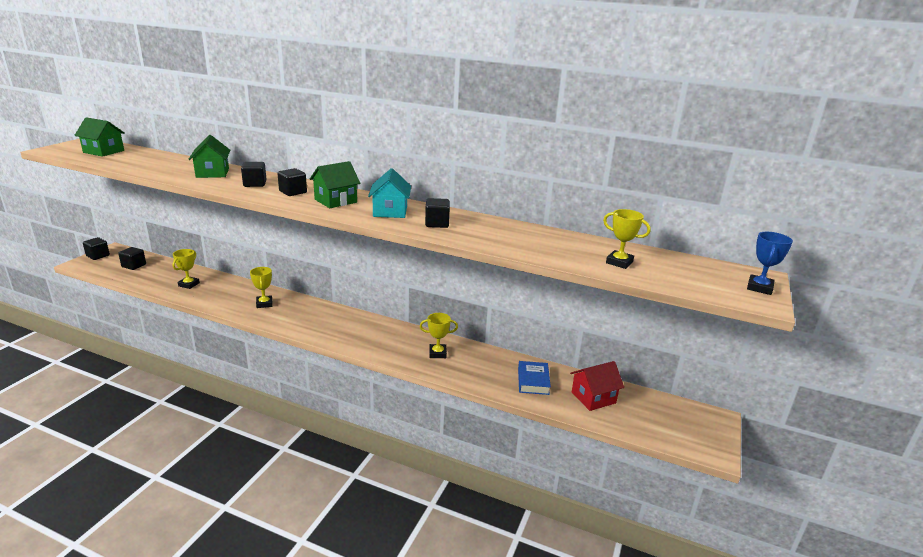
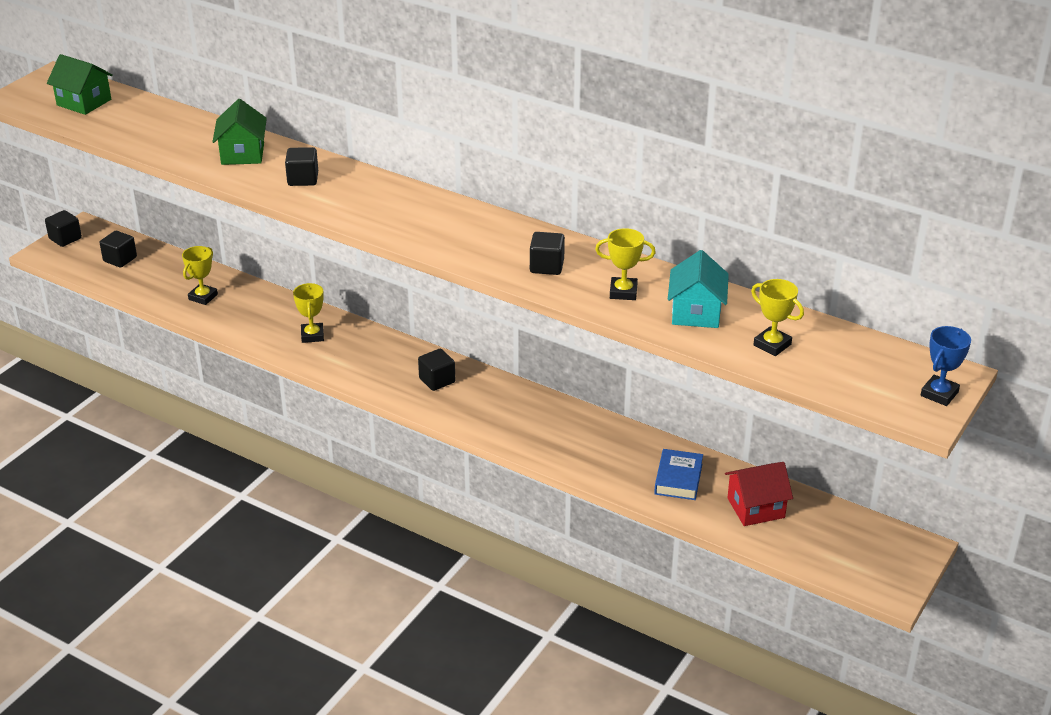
camera: 10 degrees right, 10 degrees up
black cube [277,168,307,196] -> black cube moved to [418,349,455,391]
green house [310,161,360,208] -> none
turquoise house [368,168,411,218] -> turquoise house moved to [668,250,729,328]
yellow trophy [420,313,458,358] -> yellow trophy moved to [595,228,656,300]

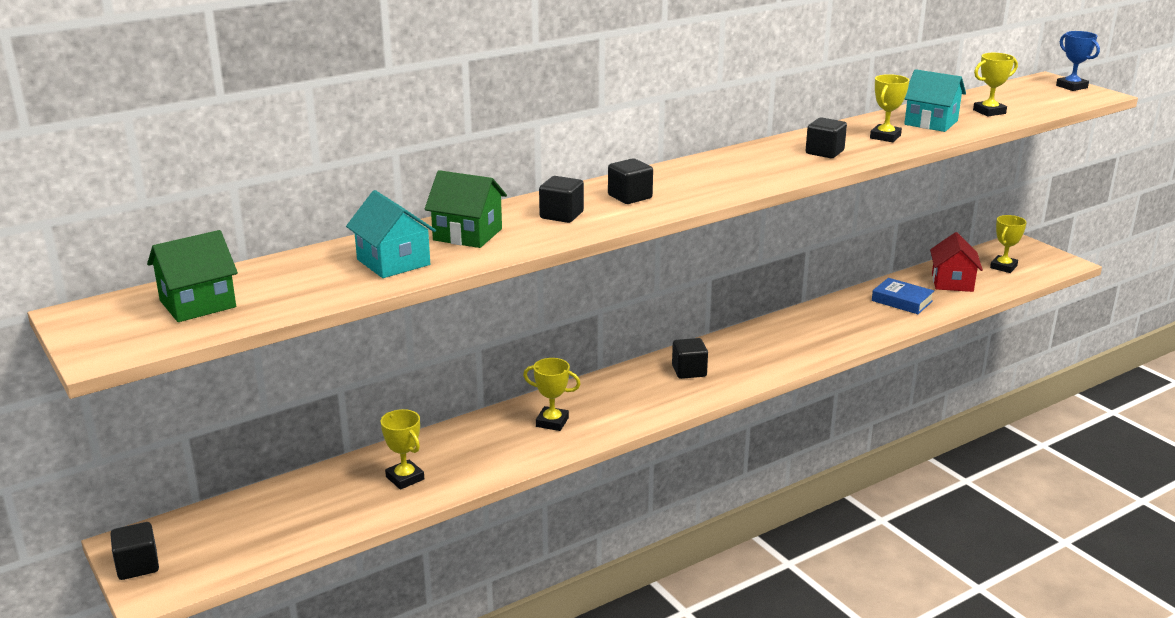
camera: 65 degrees left, 10 degrees down
black cube [100,231,137,268] -> black cube moved to [608,158,653,204]
none -> turquoise house [346,190,436,278]
none -> yellow trophy [990,215,1027,273]

